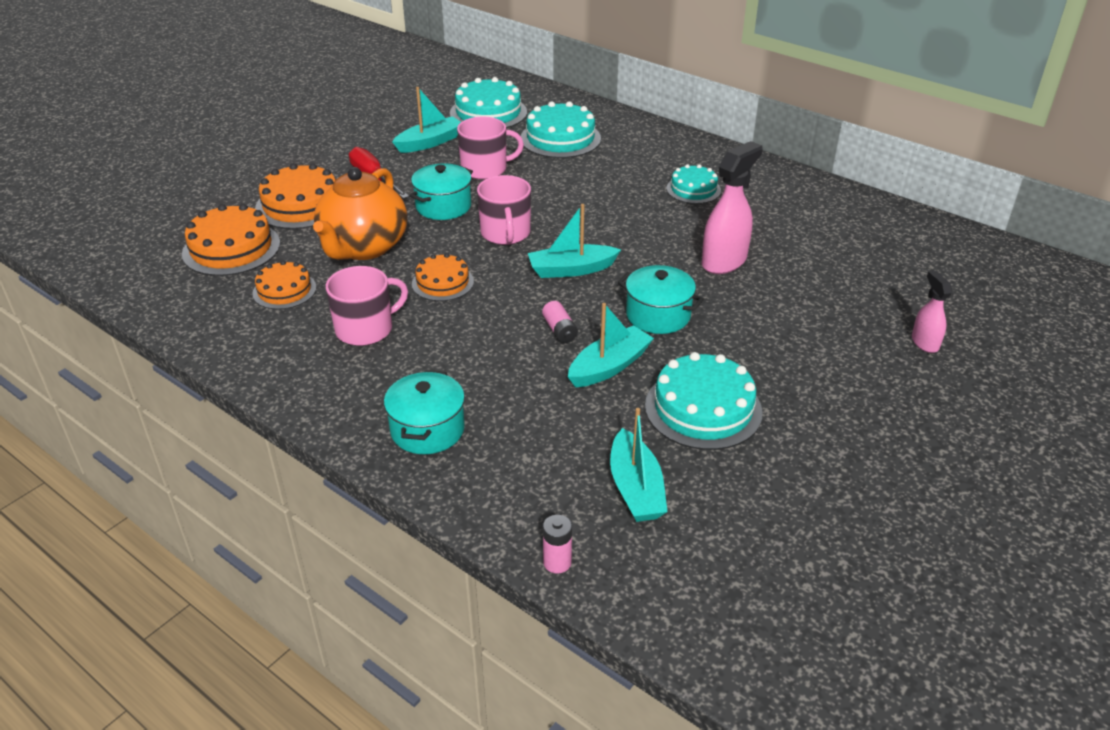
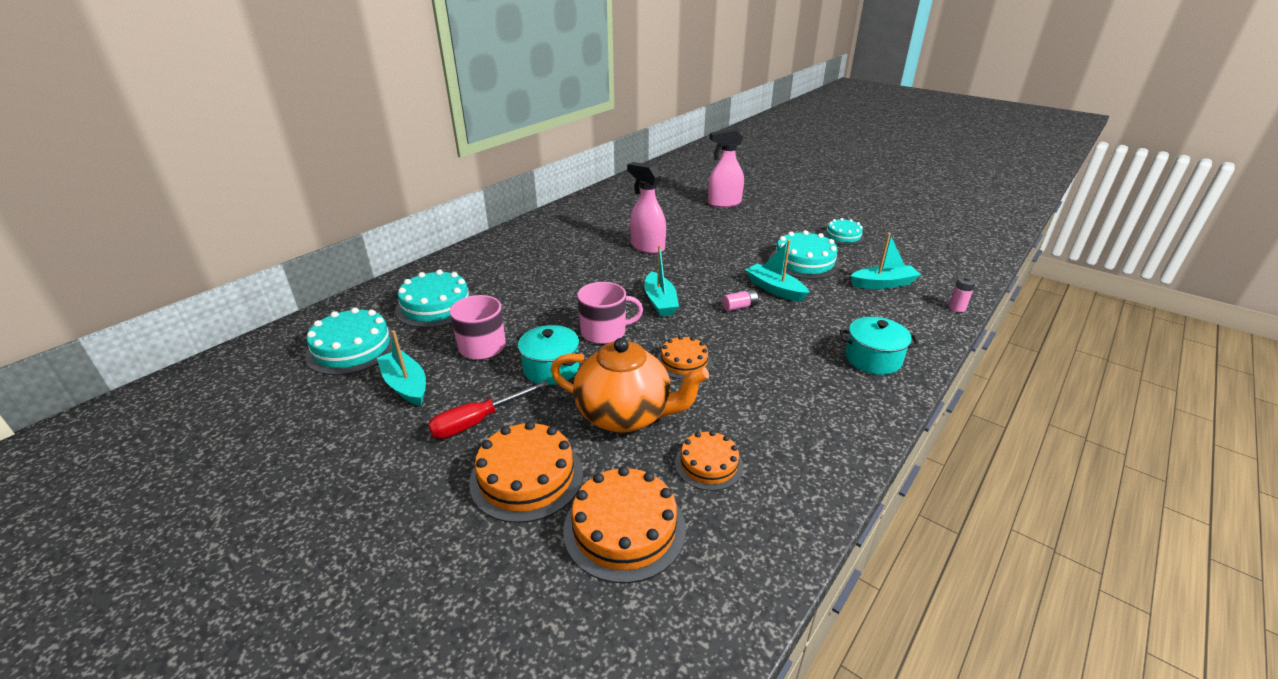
camera: 90 degrees left, 5 degrees down
pink mug [325,266,408,346] -> none
turquoise pot [618,265,704,334] -> none
turquoise cake [666,164,721,204] -> turquoise cake moved to [823,218,864,245]
pink spray bottle [912,271,952,353] -> pink spray bottle [708,128,744,208], size x1.77

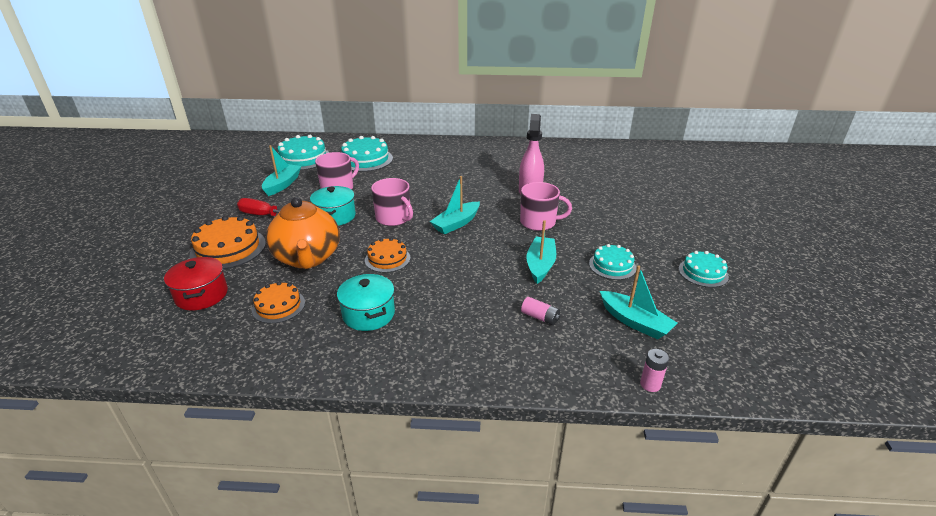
camera: 55 degrees right, 0 degrees up
orange cake [563,466,686,583] -> red pot [164,257,228,311]
pink spray bottle [708,128,744,208] -> none
pink battery [722,289,758,311] -> pink battery moved to [521,297,560,325]
turquoise cake [769,230,840,279] -> turquoise cake [589,244,636,280], size x0.62
turquoise pot [840,317,920,375] -> turquoise pot moved to [337,274,395,331]
none -> pink mug [520,182,572,231]

